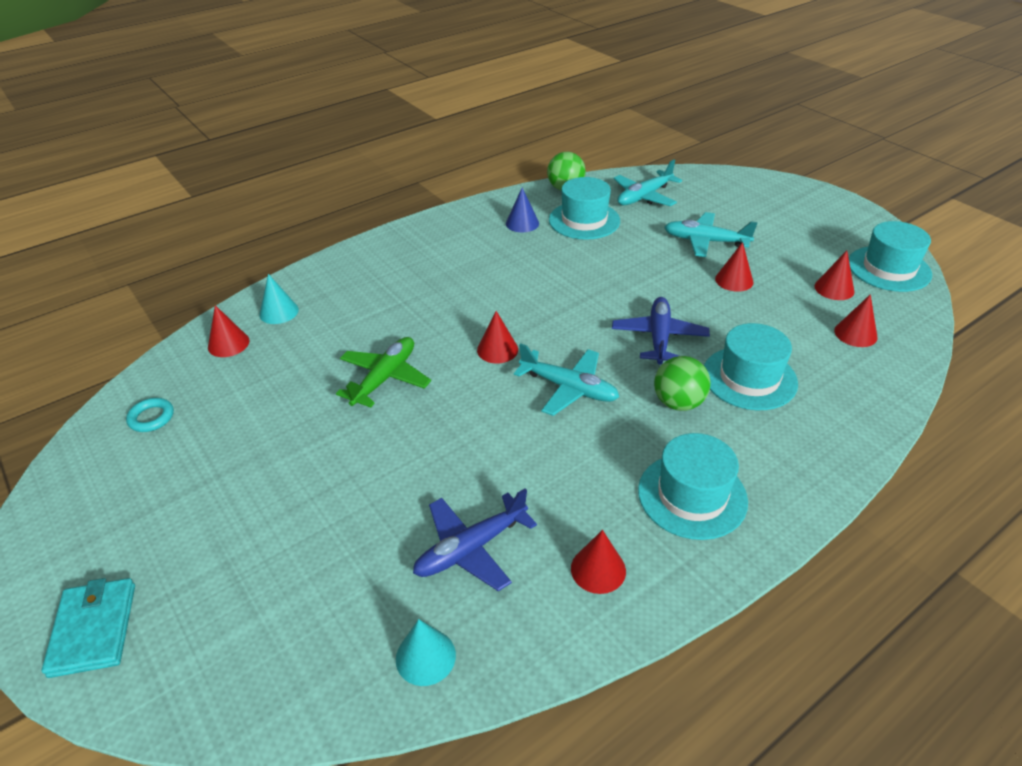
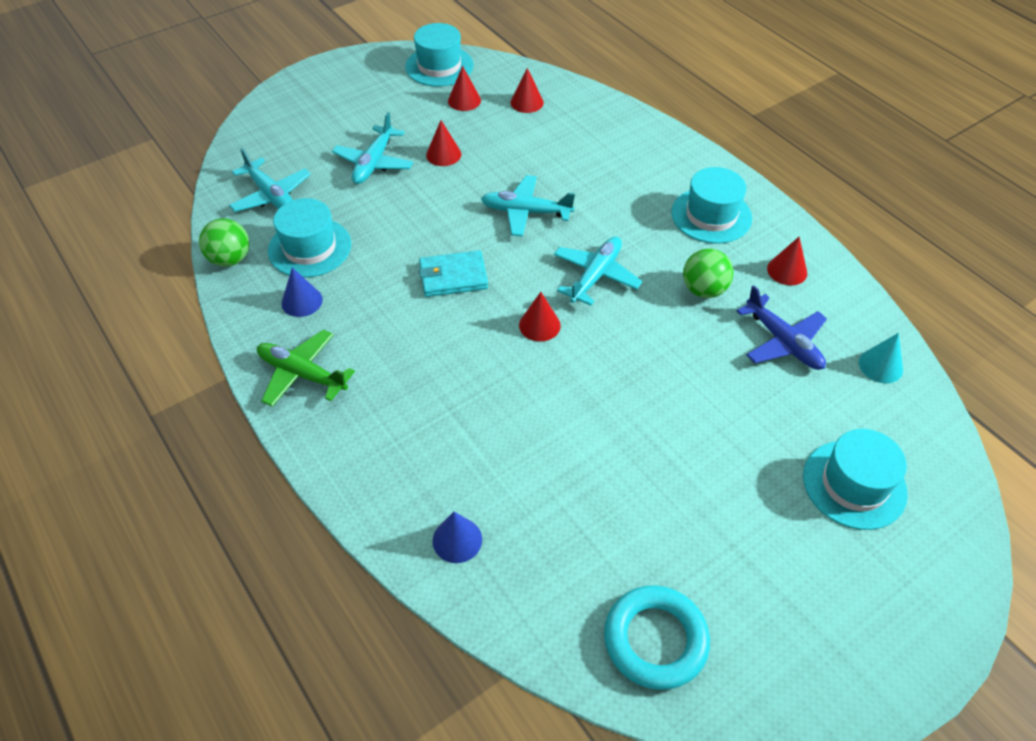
camera: 90 degrees left, 10 degrees up
turquoise wallet [41,578,135,678] -> turquoise wallet moved to [419,250,488,297]
turquoise ring [126,398,174,432] -> turquoise ring [604,585,710,690], size x1.96
red cone [208,305,250,357] -> none
turquoise cone [259,274,299,324] -> blue cone [433,512,482,563]
green plane [336,337,431,408] -> green plane moved to [257,329,355,407]
blue plane [612,297,710,365] -> turquoise plane [481,175,575,237]
green ball [654,356,711,411] -> green ball moved to [683,249,734,298]
turquoise hat [704,323,798,410] -> turquoise hat moved to [803,429,908,530]

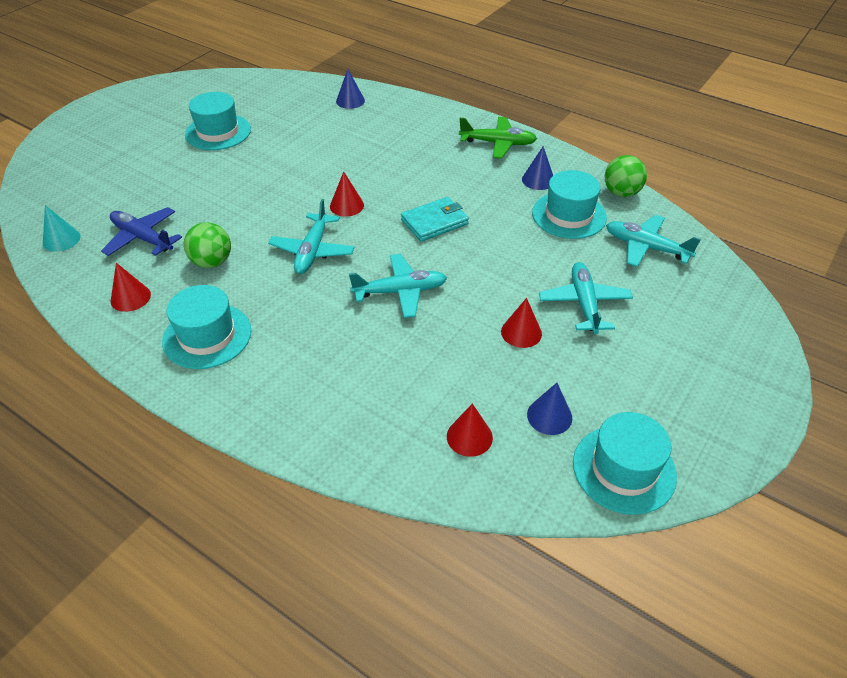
camera: 160 degrees right, 5 degrees down
red cone [448,66,481,111] -> blue cone [527,383,572,435]
turquoise ring [604,585,710,690] -> none
turquoise hat [803,429,908,530] -> turquoise hat moved to [185,92,251,150]

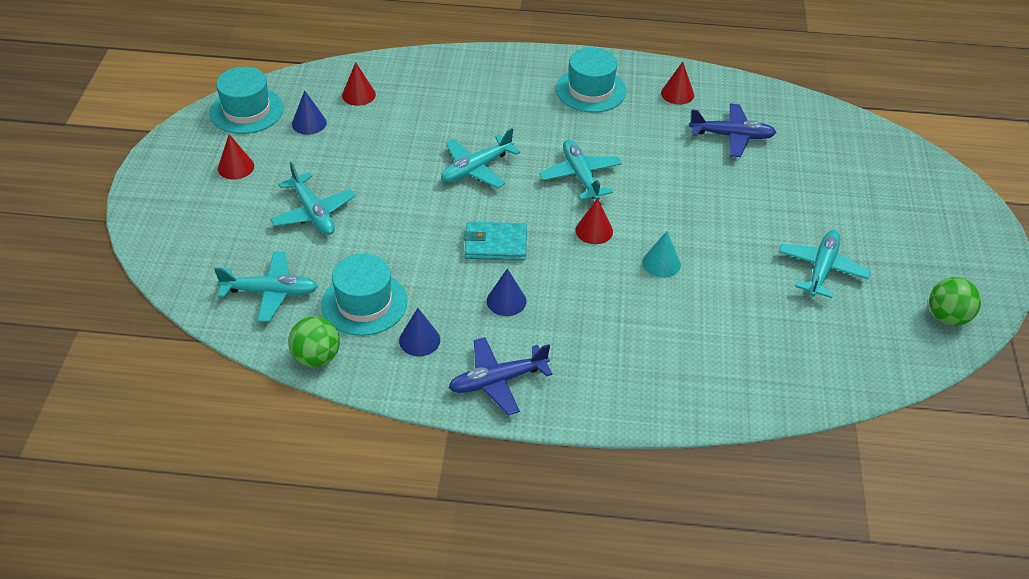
camera: 150 degrees right, 0 degrees up
turquoise cone [43,205,81,252] -> turquoise cone moved to [642,231,681,278]
green ball [184,222,231,268] -> green ball moved to [929,277,981,326]
turquoise hat [185,92,251,150] -> turquoise plane [779,230,871,298]
blue cone [336,69,365,109] -> blue cone moved to [487,268,526,316]
turquoise wallet [401,197,469,242] -> turquoise wallet turned 60 degrees clockwise [464,222,527,261]
green plane [459,117,537,158] -> blue plane [448,337,553,415]
red cone [501,298,542,348] -> red cone moved to [218,134,254,179]

